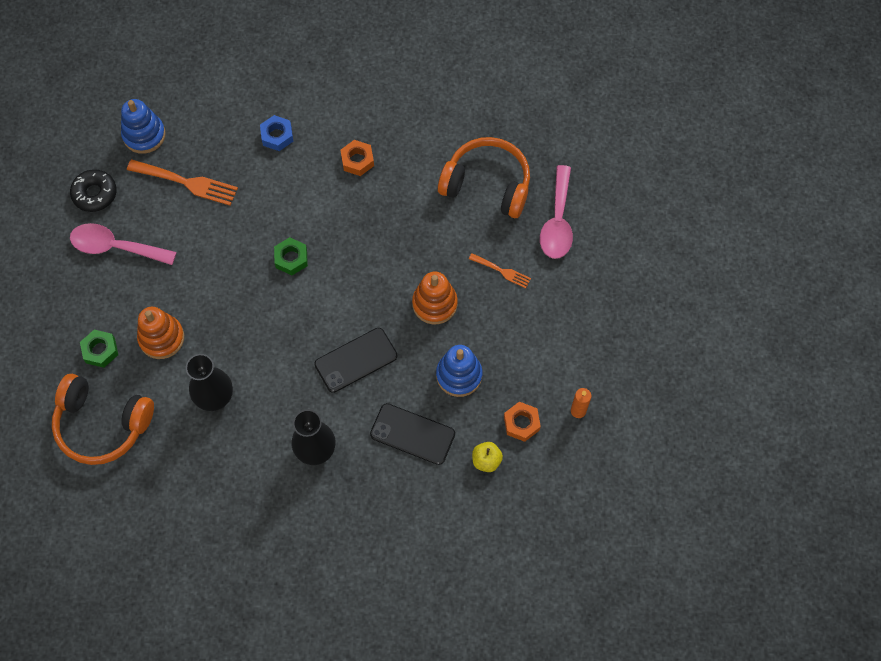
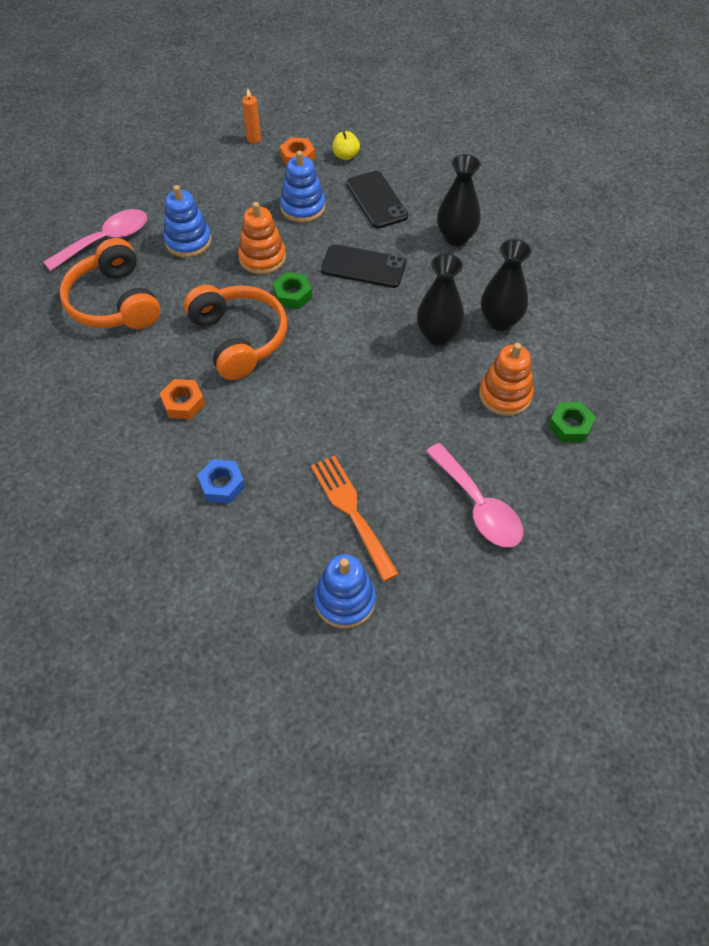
camera: 135 degrees left, 10 degrees down
orange headphones [52,374,154,465] -> orange headphones moved to [184,285,287,380]
black donut [70,169,117,212] -> none
green nut [274,237,308,275] -> green nut moved to [272,272,312,309]
orange fork [469,253,531,288] -> blue stacking toy [163,185,211,258]
none -> black vase [417,254,464,345]

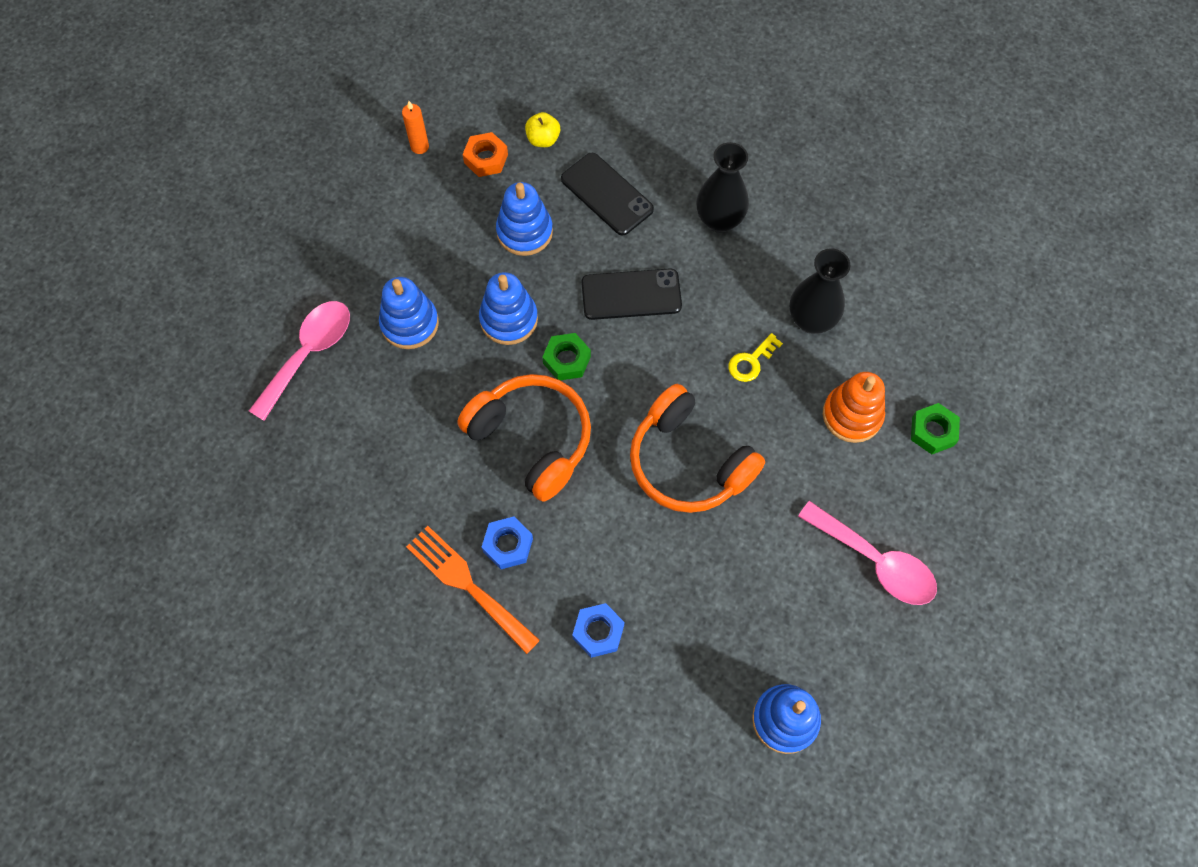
camera: 20 degrees left, 10 degrees up
orange headphones [59,238,160,329] -> orange headphones moved to [630,384,765,513]
orange nut [159,379,205,419] -> blue nut [482,517,533,569]
orange stacking toy [238,202,286,275] -> blue stacking toy [479,272,538,345]
orange fork [311,456,399,582] -> orange fork moved to [406,526,540,654]
black vase [417,254,464,345] -> yellow key [728,333,783,382]

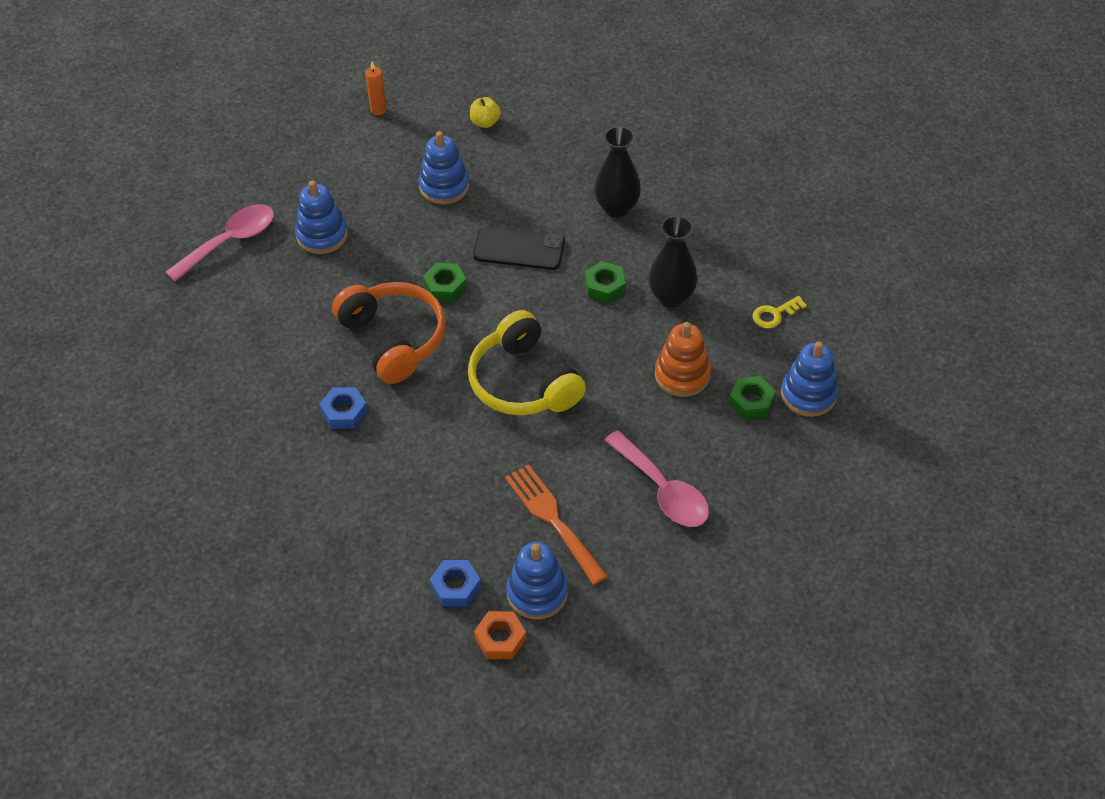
camera: 15 degrees right, 15 degrees down
orange fork [406,526,540,654] -> orange fork moved to [505,464,608,585]
orange nut [462,132,508,177] -> orange nut moved to [474,611,526,659]
blue stacking toy [479,272,538,345] -> blue stacking toy moved to [781,341,839,417]
black phone [561,153,654,236] -> none
blue nut [572,603,624,658] -> blue nut moved to [430,560,481,606]
orange headphones [630,384,765,513] -> yellow headphones [468,310,586,415]
yellow key [728,333,783,382] -> yellow key moved to [752,296,807,328]
none -> green nut [585,261,626,303]

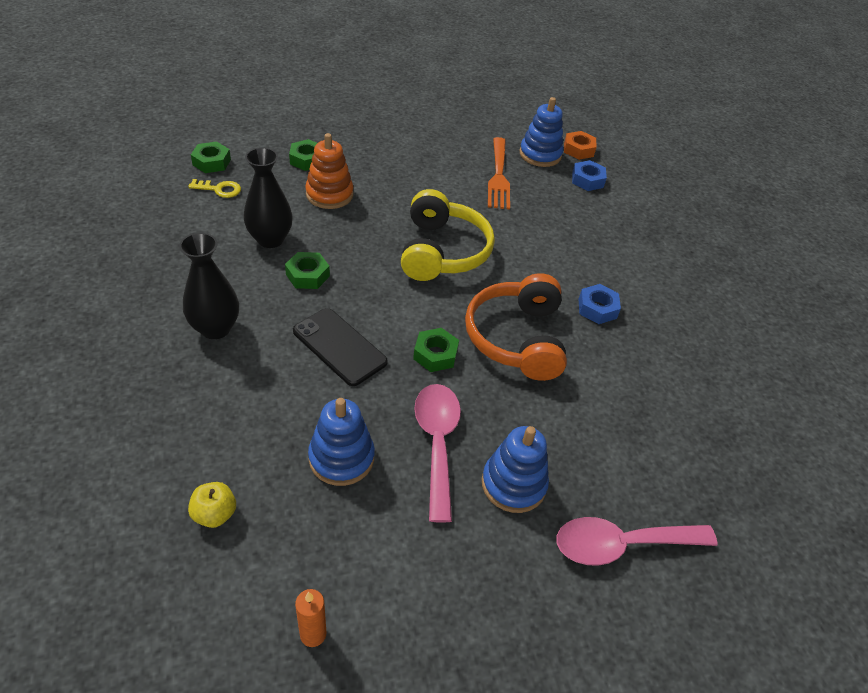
camera: 150 degrees left, 5 degrees down
pink spoon [604,430,709,527] -> pink spoon moved to [414,384,461,523]
blue stacking toy [781,341,839,417] -> none
none -> green nut [191,141,231,173]

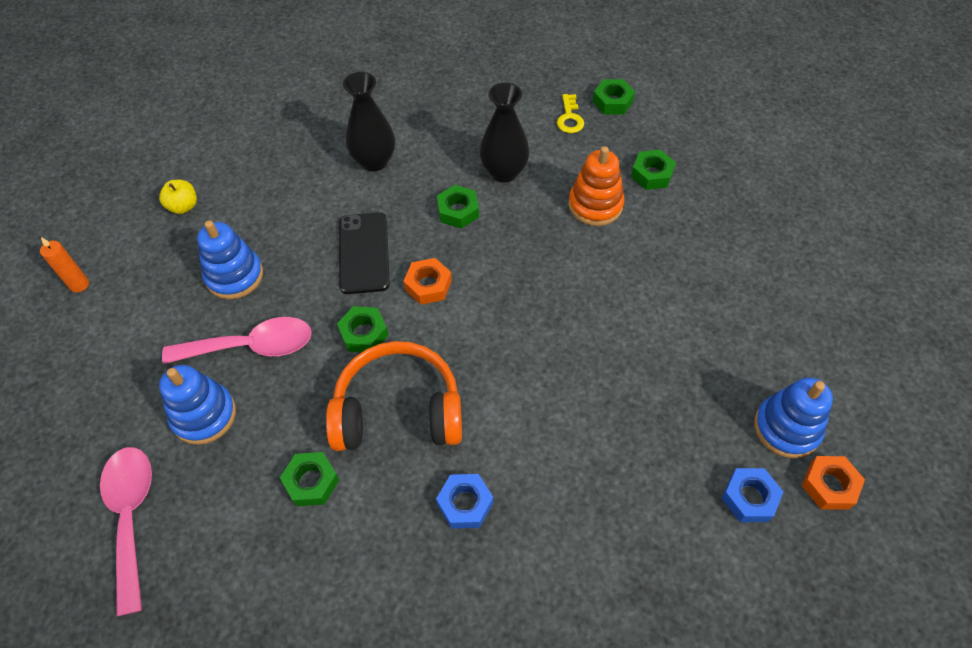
camera: 90 degrees right, 10 degrees up
black phone [293,308,388,386] -> black phone turned 45 degrees counterclockwise [339,212,390,294]
yellow headphones [401,189,495,281] -> none
orange fork [488,137,510,210] -> none
none -> green nut [280,452,339,506]
none -> orange nut [403,258,452,305]

